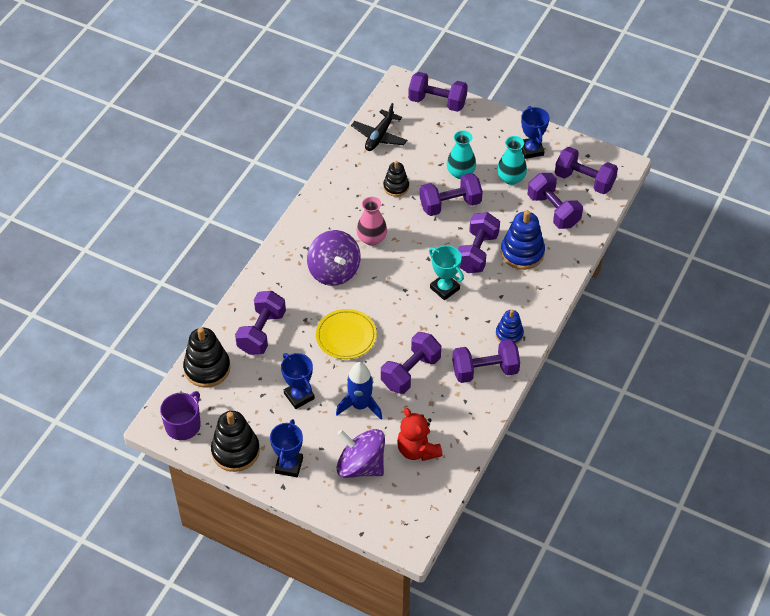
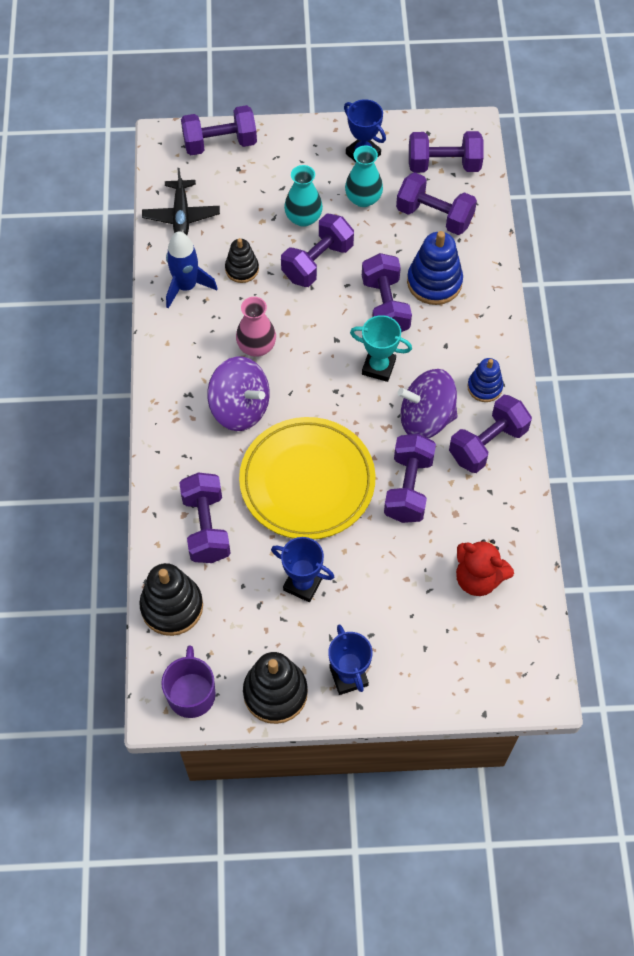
camera: 30 degrees left, 10 degrees up
yellow plate [316,309,377,359] -> yellow plate [239,417,376,540], size x1.70
blue rocket [336,362,382,419] -> blue rocket moved to [166,231,218,308]
purple spinning top [337,429,385,478] -> purple spinning top moved to [398,369,457,438]

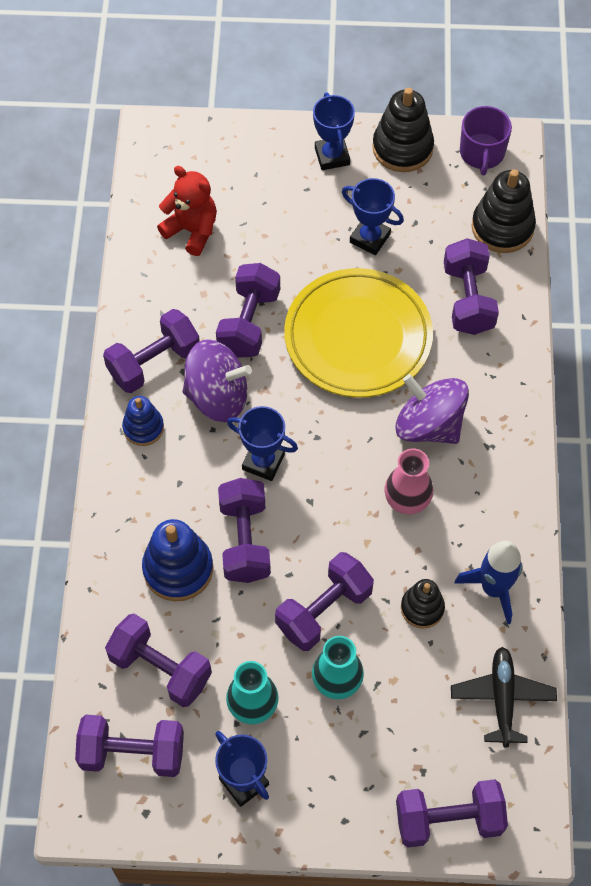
camera: 175 degrees left, 0 degrees up
turquoise trophy [350,315,412,382] -> blue trophy [227,406,298,481]

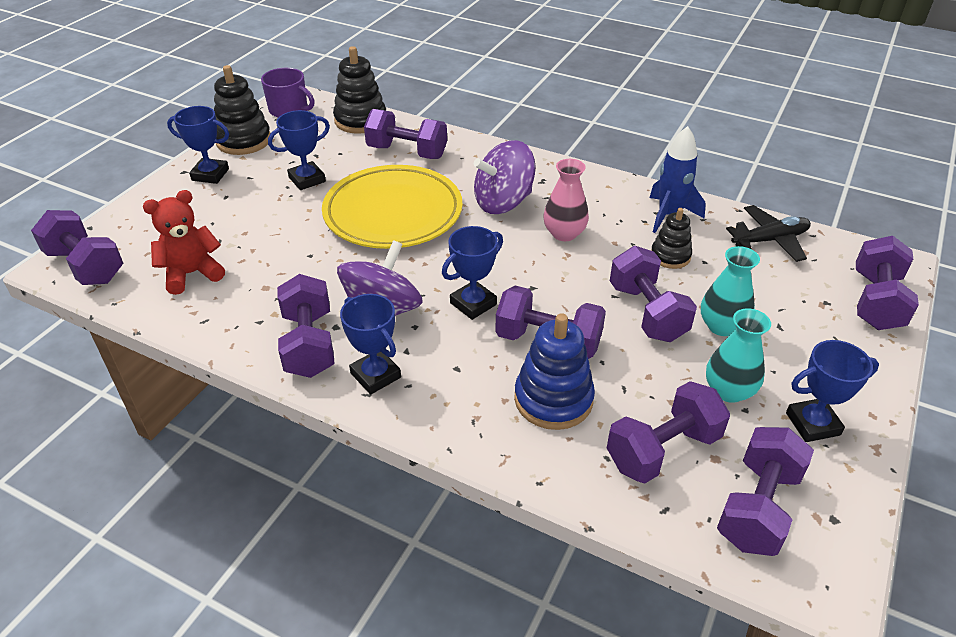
camera: 65 degrees left, 20 degrees down
blue stacking toy [122,396,164,446] -> blue trophy [340,294,401,395]
purple dumbbell [216,263,280,358] -> purple dumbbell moved to [31,210,123,285]
black plane [451,647,557,748] -> black plane turned 135 degrees clockwise [726,205,811,262]

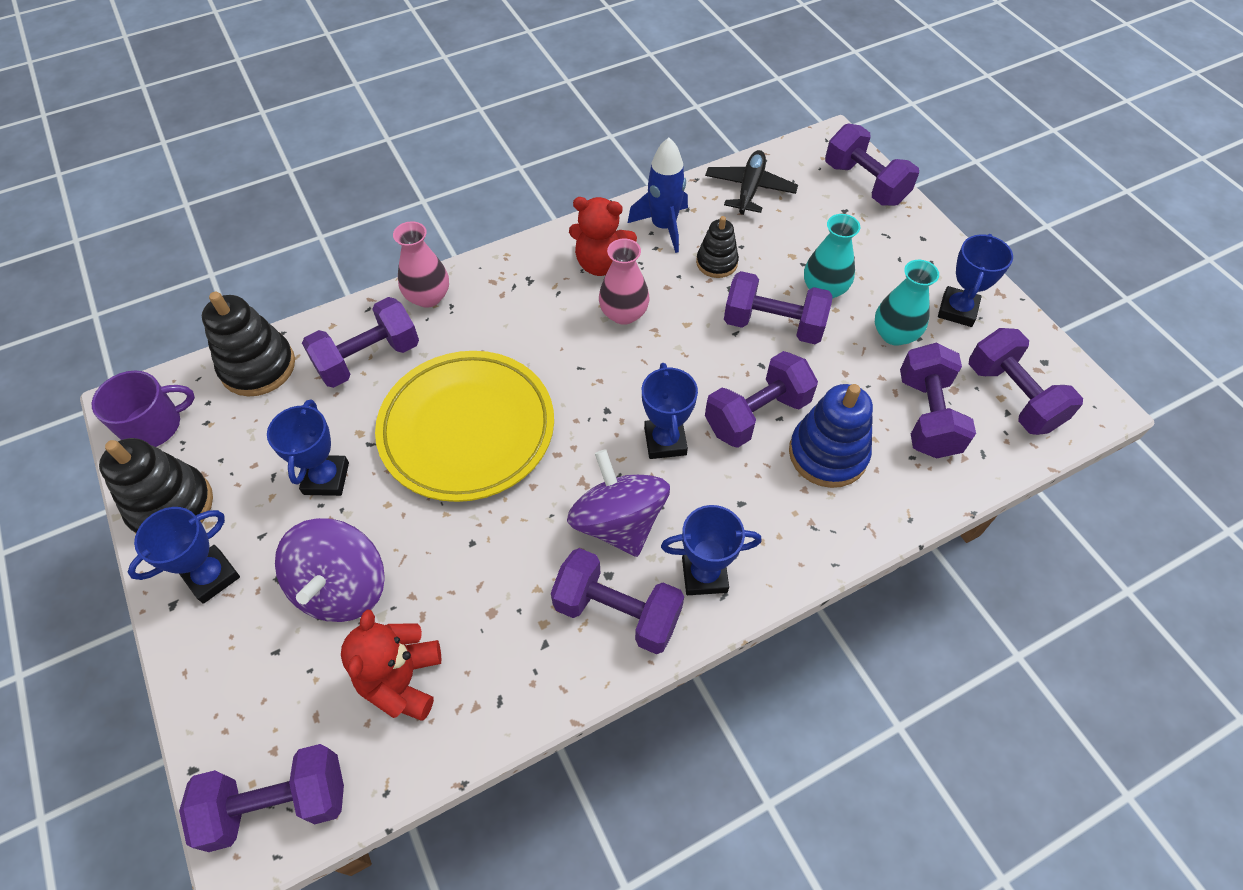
camera: 55 degrees left, 15 degrees up
purple spinning top [474,140,536,214] -> purple spinning top moved to [275,518,385,622]
none -> pink vase [393,221,449,308]
none -> red teddy bear [569,197,637,276]

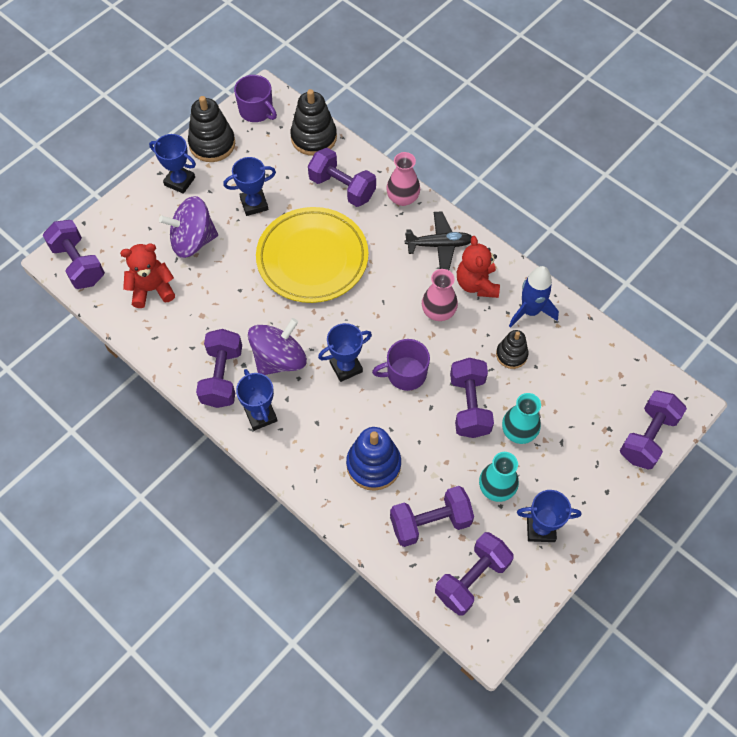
camera: 70 degrees right, 5 degrees up
black plane [705,150,798,215] -> black plane moved to [405,211,472,270]
purple dumbbell [705,351,818,448] -> none
none -> purple mug [372,339,430,391]

